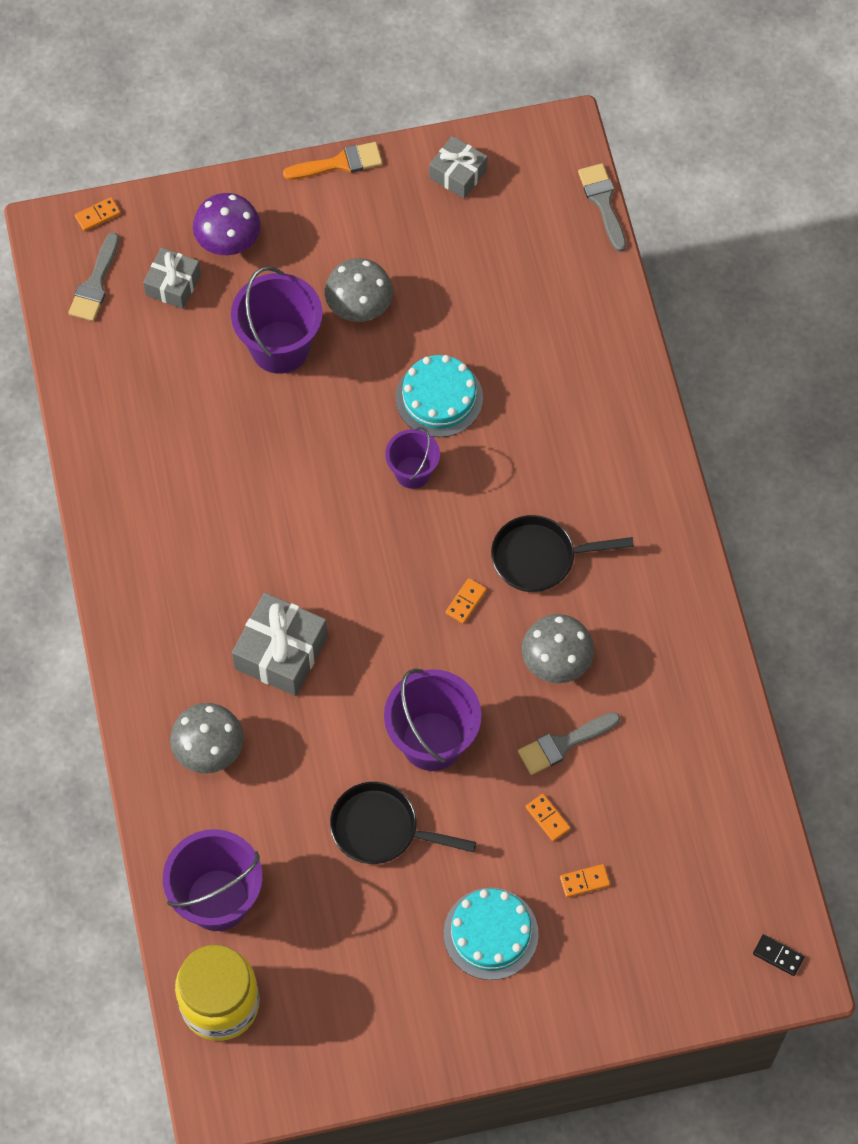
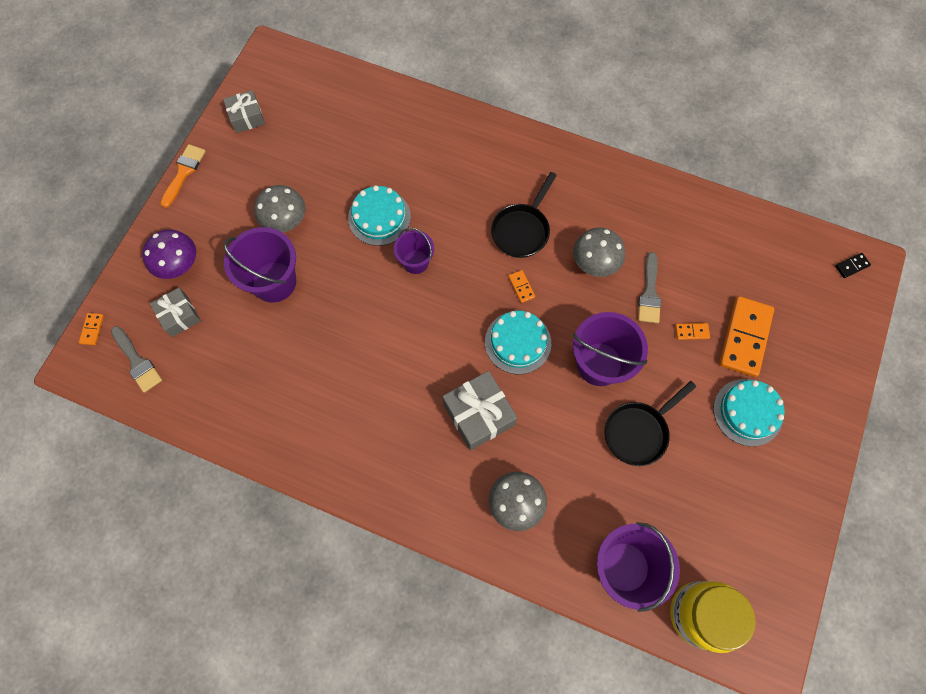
camera: 55 degrees left, 5 degrees up
orange domino [560,864,610,897] -> orange domino [719,296,774,377], size x2.34
grey brush [578,163,626,252] -> none
none -> turquoise cake [485,311,551,374]

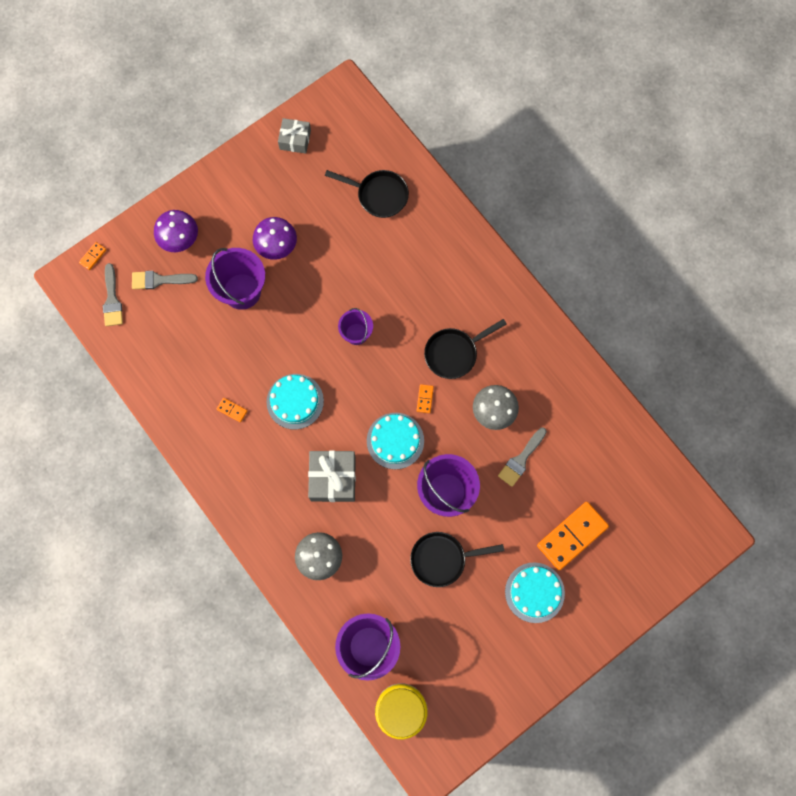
camera: 30 degrees right, 5 degrees up
grey gift [150,288,201,337] -> grey brush [132,271,198,289]
orange brush [160,144,206,208] -> none
grey mushroom [254,185,305,233] -> purple mushroom [253,217,297,260]
turquoise cake [348,185,411,246] -> turquoise cake moved to [267,374,324,430]
orange domino [675,323,710,340] -> orange domino moved to [217,398,247,422]
black domino [835,253,871,278] -> none
none -> black pan [325,170,409,218]

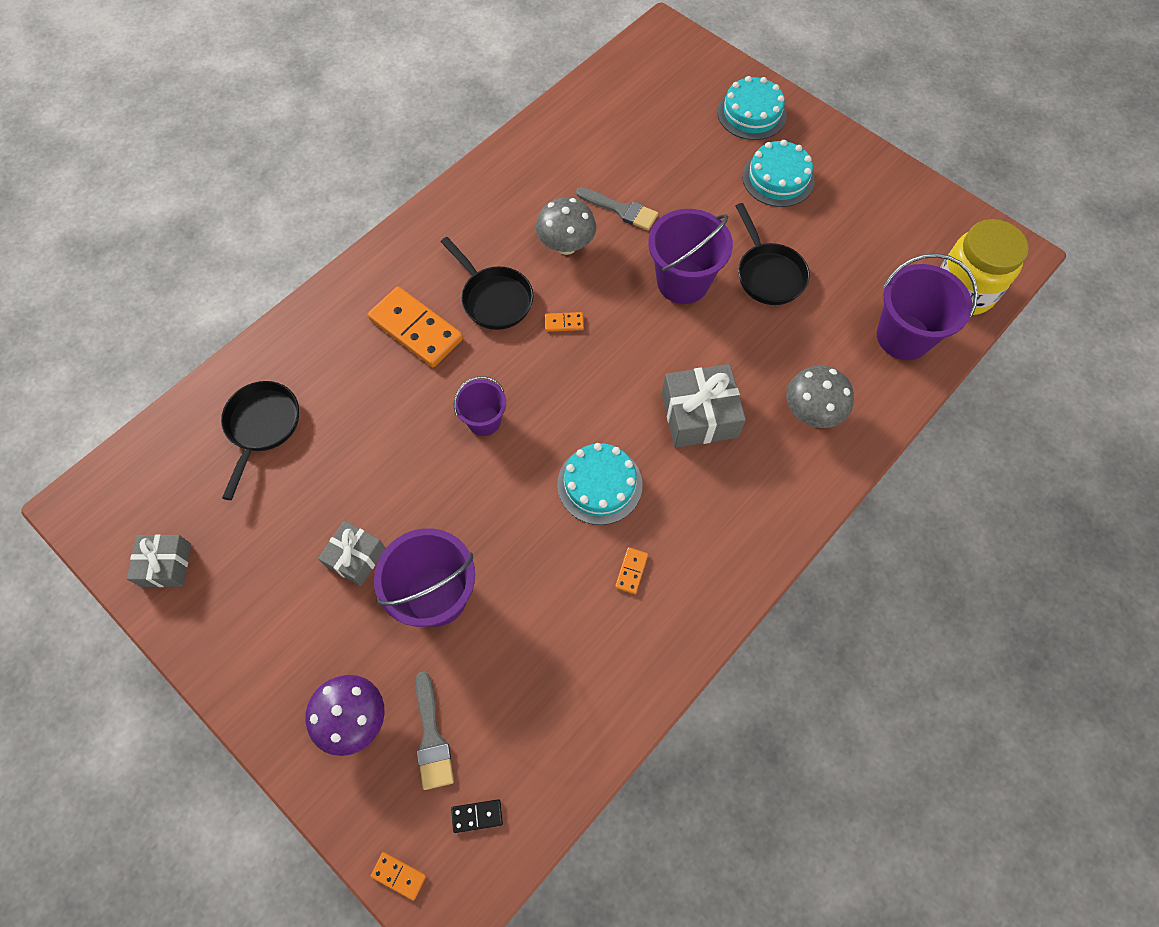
camera: 100 degrees left, 10 degrees down
grey brush [103,263,123,326] -> black domino [451,799,503,833]
purple mushroom [253,217,297,260] -> grey gift [318,521,386,586]
turquoise cake [367,413,424,469] -> turquoise cake moved to [717,76,787,140]
orange domino [537,502,609,570] -> orange domino moved to [368,286,463,367]

